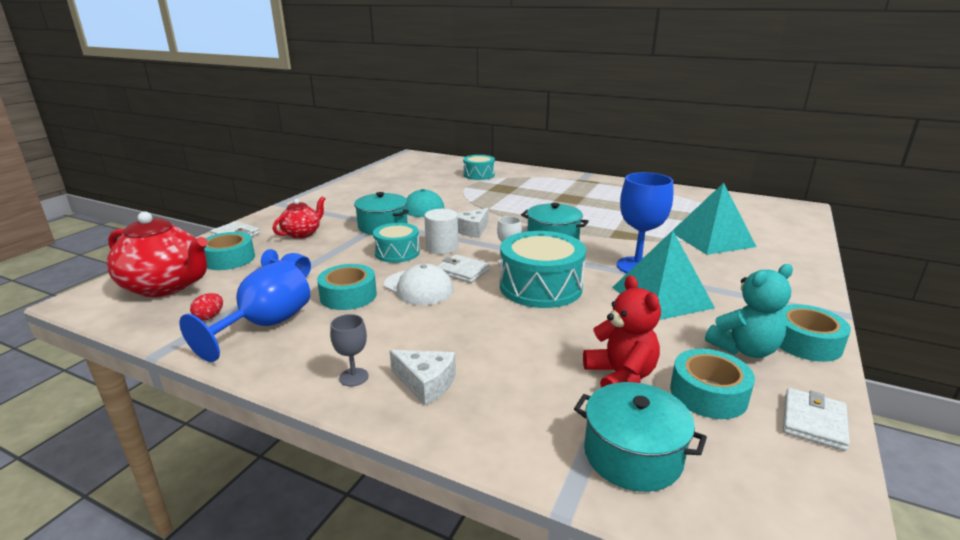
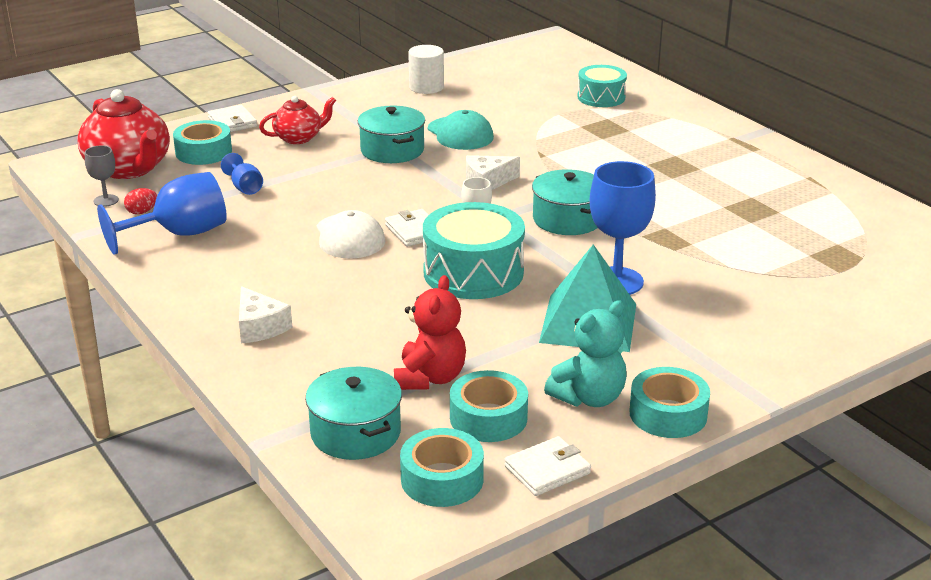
camera: 30 degrees right, 5 degrees up
turquoise tape [317,264,377,310] -> turquoise tape moved to [400,428,484,507]
grey goblet [330,314,369,386] -> grey goblet moved to [85,145,119,207]
turquoise drum [373,223,420,263] -> none
white cylinder [424,209,458,254] -> white cylinder moved to [408,45,444,94]
turquoise pyramid [673,183,756,255] -> none
turquoise teddy bear [705,264,793,358] -> turquoise teddy bear turned 45 degrees counterclockwise [544,300,627,407]

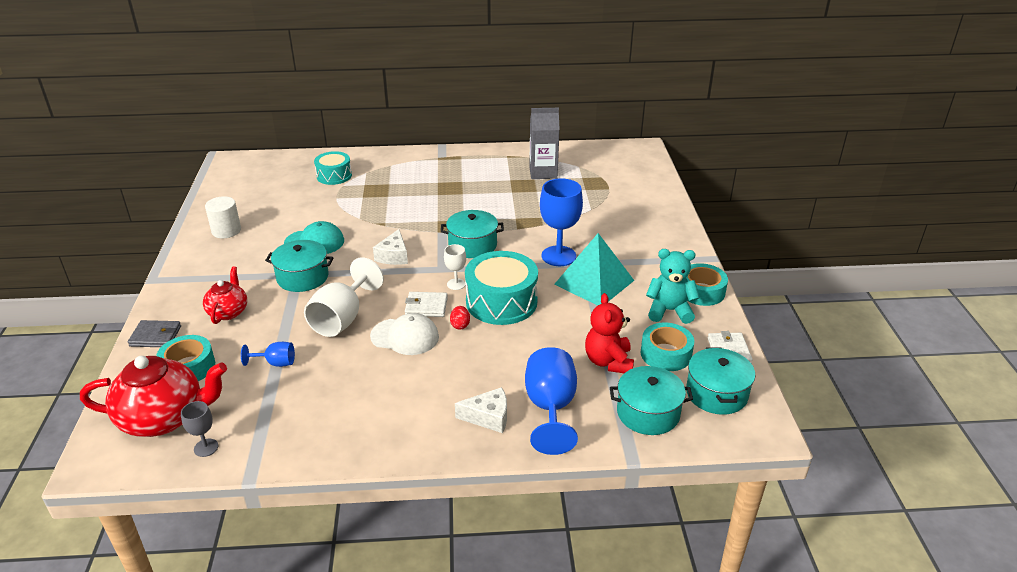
camera: 60 degrees left, 5 degrees up
blue goblet [97,172,227,255] -> blue goblet moved to [525,347,578,455]
red egg [124,188,157,214] -> red egg moved to [450,306,470,329]
white wallet [208,105,257,132] -> grey wallet [128,320,181,347]
red teddy bear [394,275,466,390] -> red teddy bear turned 135 degrees counterclockwise [585,293,634,373]
turquoise tape [400,428,484,507] -> turquoise pot [686,347,755,415]
turquoise teddy bear [544,300,627,407] -> turquoise teddy bear turned 75 degrees counterclockwise [646,249,700,324]
none -> white goblet [304,257,384,337]
none -> grey carton [529,108,560,179]

